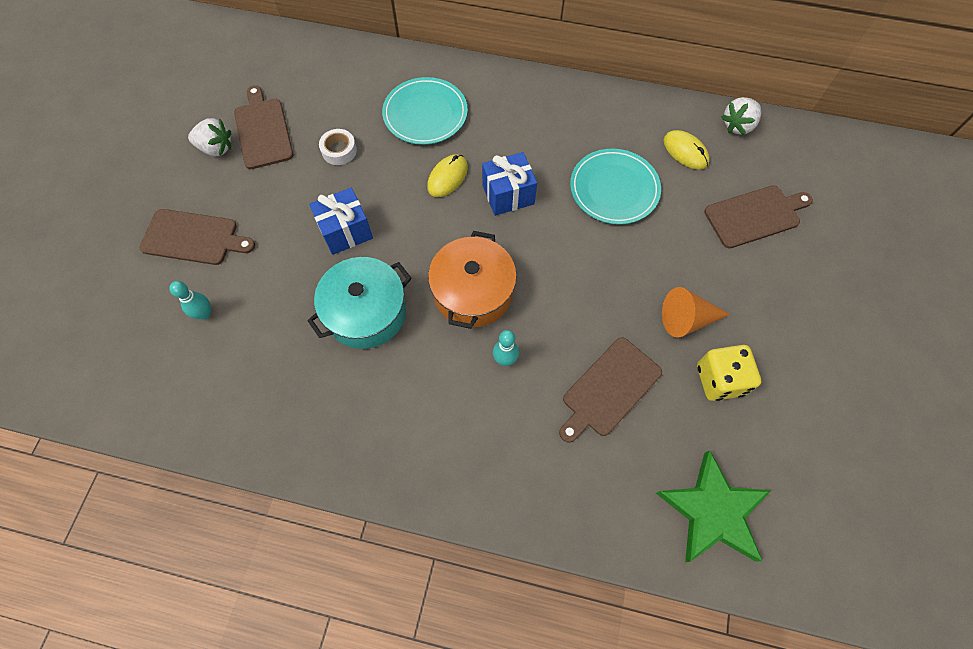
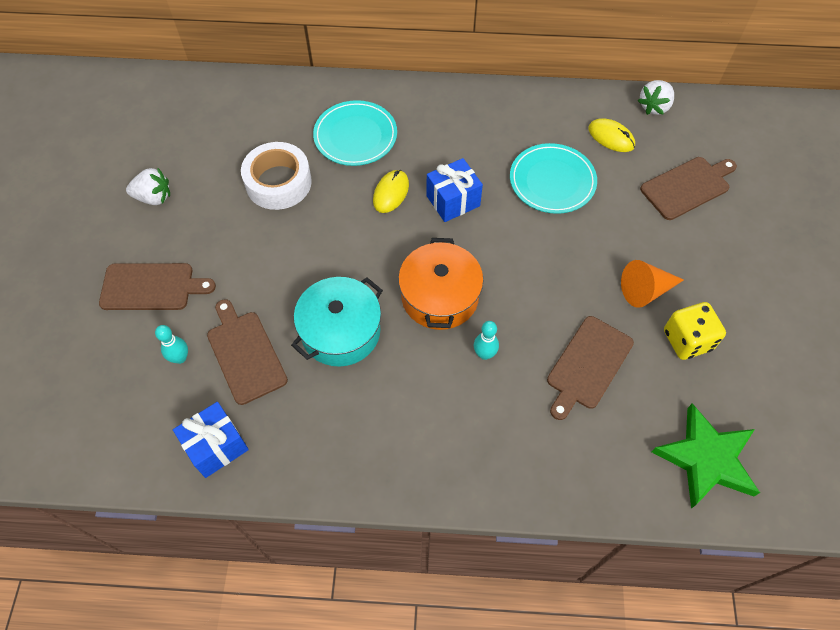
camera: 10 degrees left, 5 degrees down
brown cutting board [234,85,293,169] -> brown cutting board moved to [207,299,288,405]
blue gift [309,188,373,255] -> blue gift moved to [173,402,249,478]
white tape [319,129,357,165] -> white tape [241,142,312,210], size x1.90

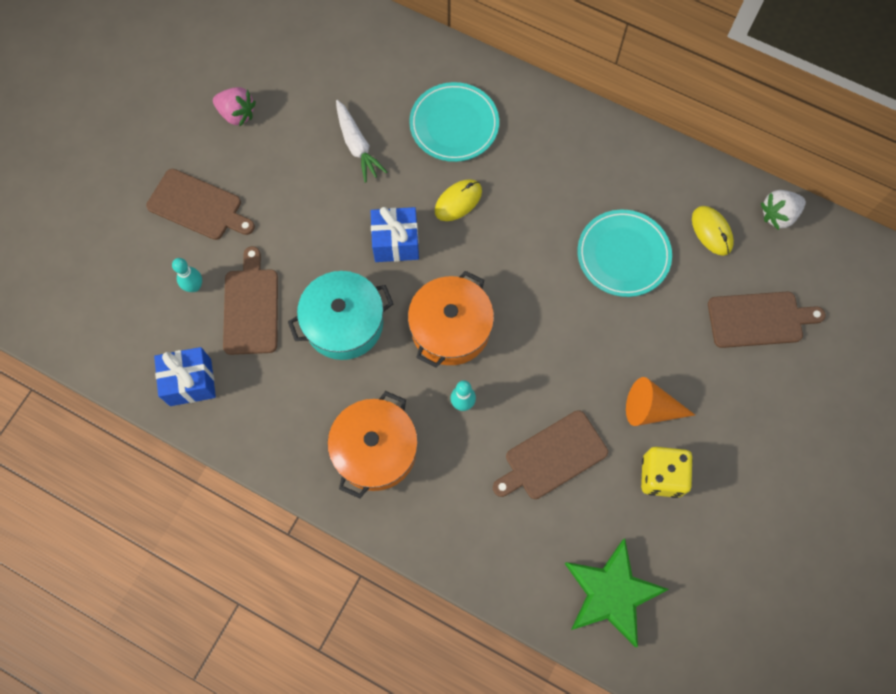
camera: 25 degrees right, 10 degrees up
white strawberry [126,168,170,205] -> pink strawberry [213,87,256,126]
white tape [241,142,312,210] -> white carrot [336,100,387,182]
blue gift [426,158,483,222] -> blue gift moved to [371,207,419,262]
none -> orange pot [327,391,418,498]

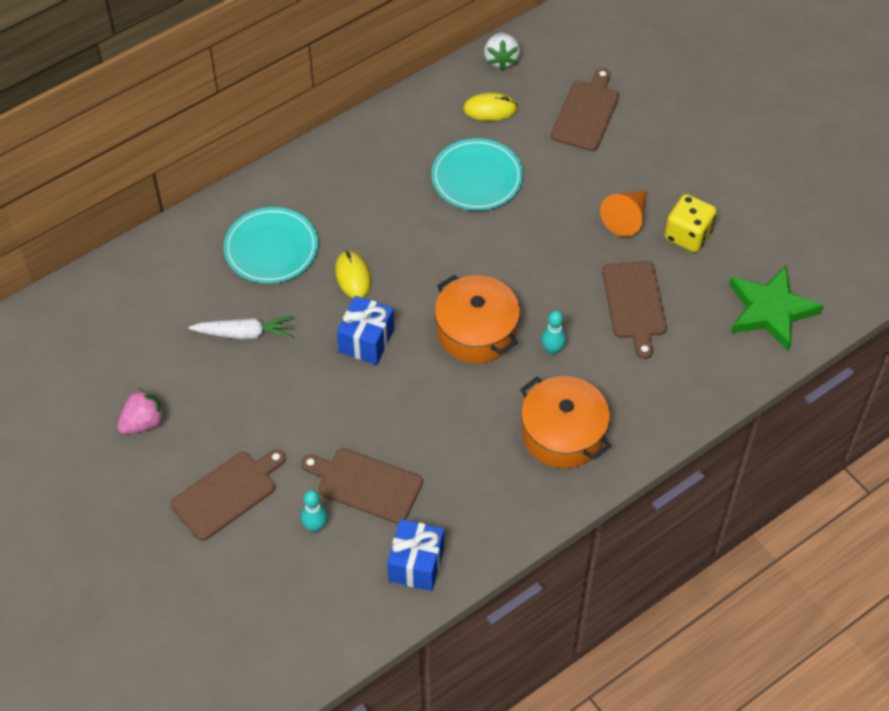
camera: 65 degrees left, 15 degrees down
turquoise pot [288,271,393,360] -> none

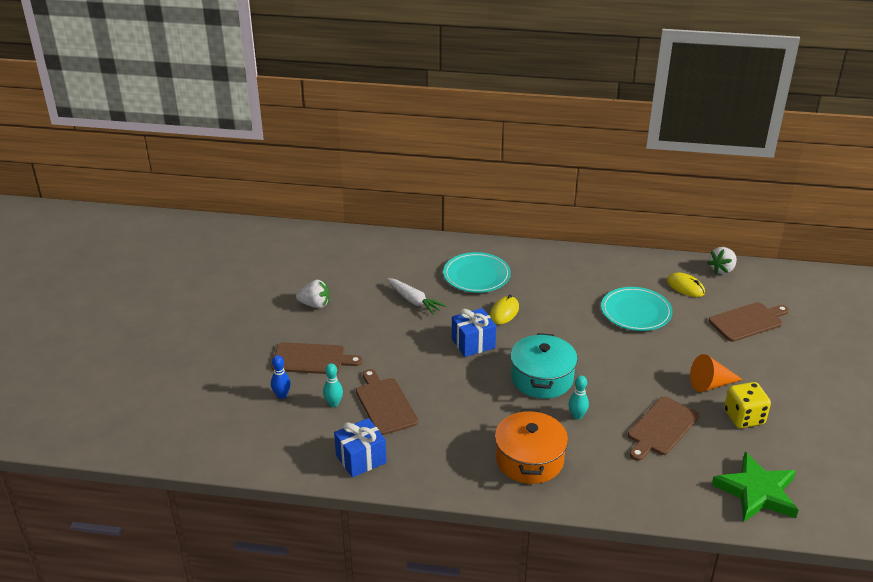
camera: 45 degrees right, 20 degrees down
pink strawberry [117,388,166,434] -> white strawberry [296,280,329,308]
orange pot [435,275,520,363] -> turquoise pot [510,333,578,399]
none -> blue bowling pin [271,355,291,399]

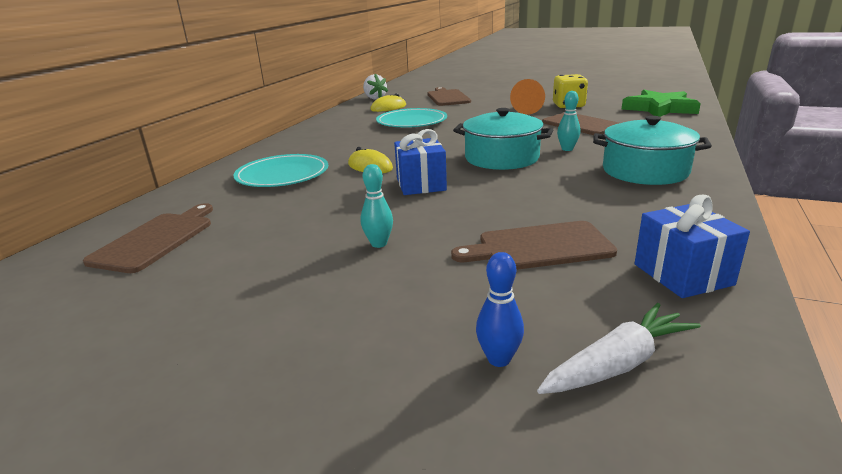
camera: 75 degrees left, 10 degrees down
brown cutting board [271,342,363,374] -> brown cutting board moved to [83,203,213,273]
white strawberry [296,280,329,308] -> none
turquoise bowling pin [323,363,343,407] -> turquoise bowling pin moved to [361,164,393,248]
white carrot [387,278,446,315] -> white carrot moved to [537,303,701,394]
orange pot [495,409,568,484] -> turquoise pot [593,116,712,185]

